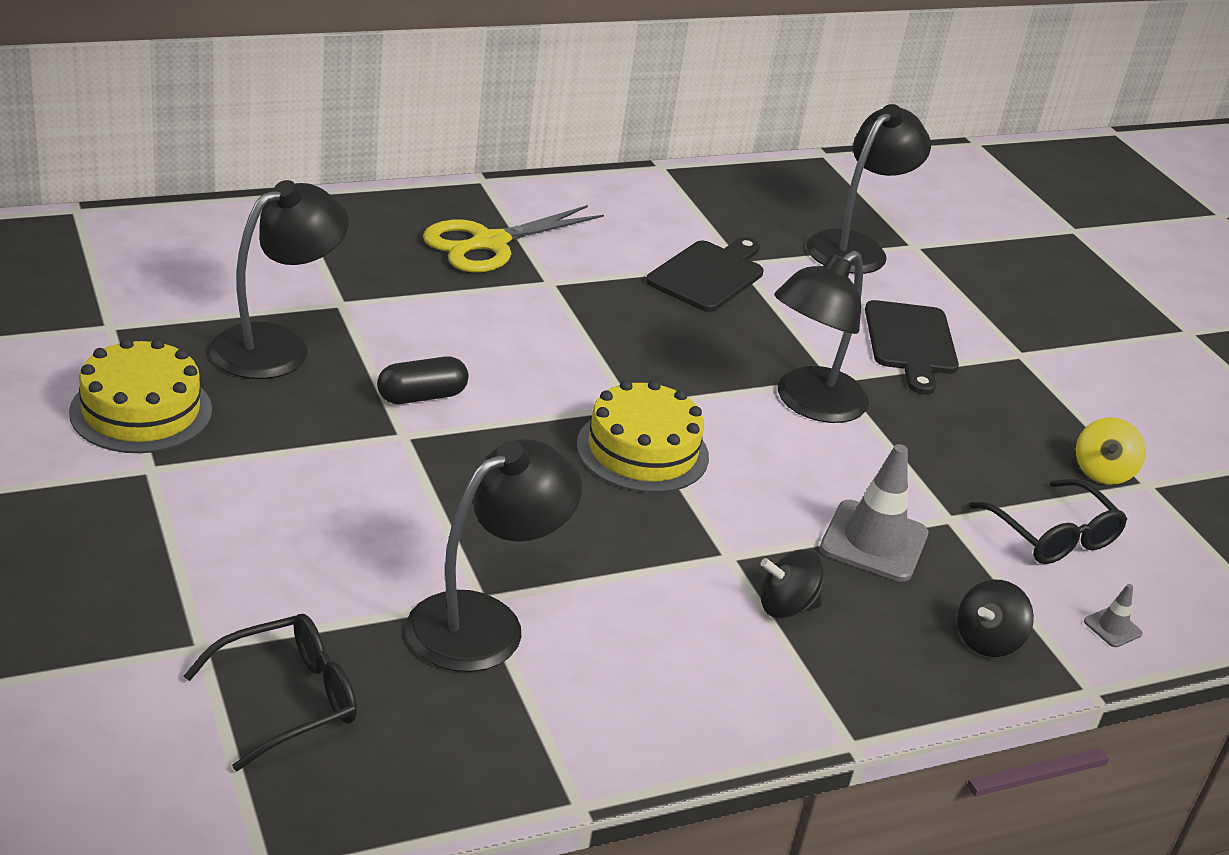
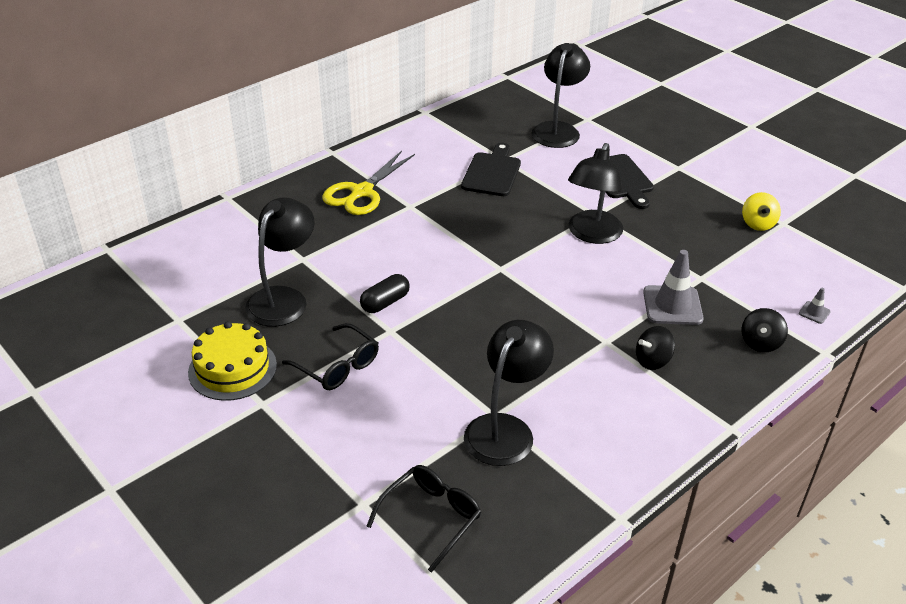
camera: 15 degrees left, 5 degrees up
yellow cake [577,380,709,493] -> none
black glasses [969,479,1127,564] -> black glasses moved to [282,323,379,390]

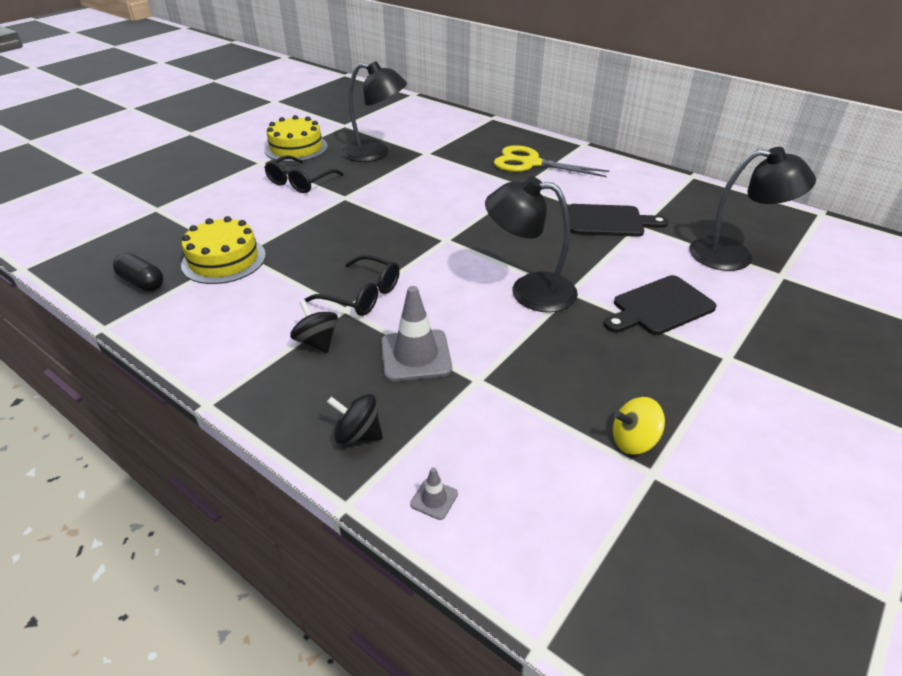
camera: 80 degrees right, 0 degrees up
black capsule [360,274,410,313] -> black capsule moved to [113,253,163,291]
black glasses [367,465,481,572] -> black glasses moved to [305,255,400,316]
black lamp [464,320,554,466] -> yellow cake [181,216,266,284]

